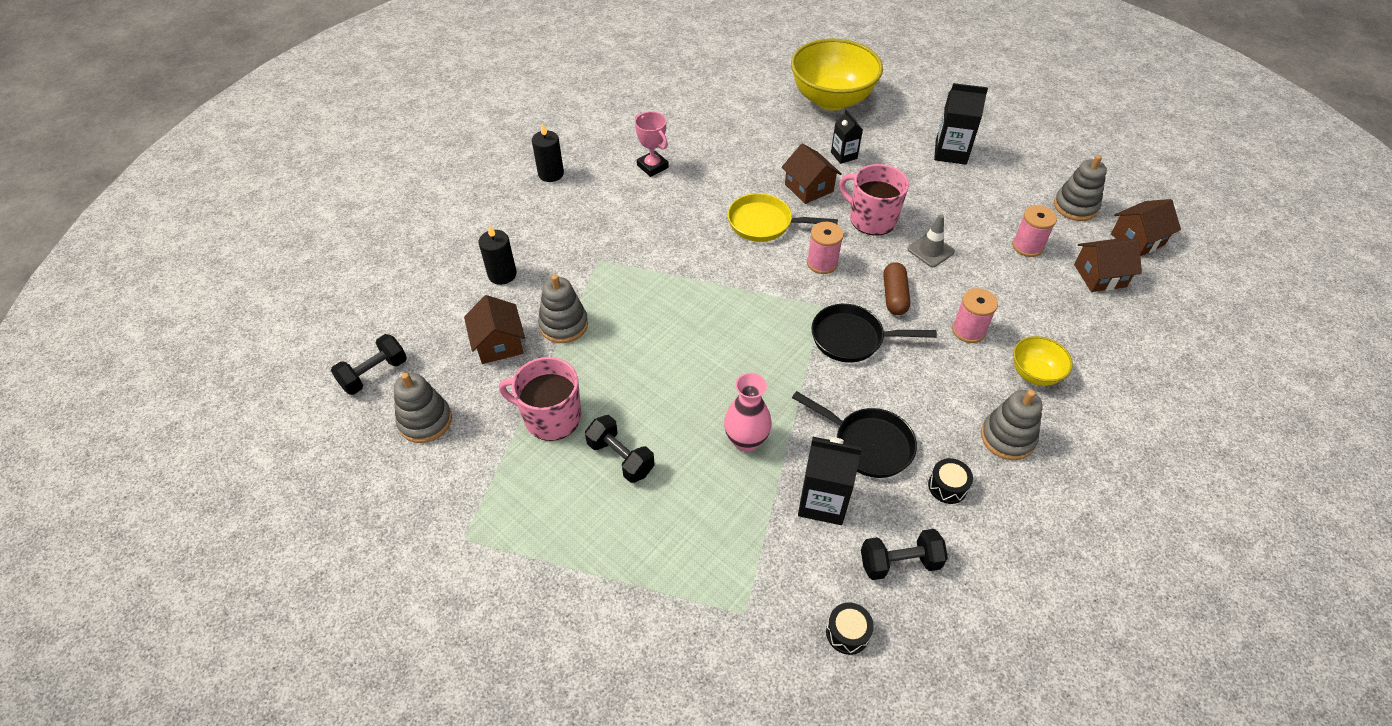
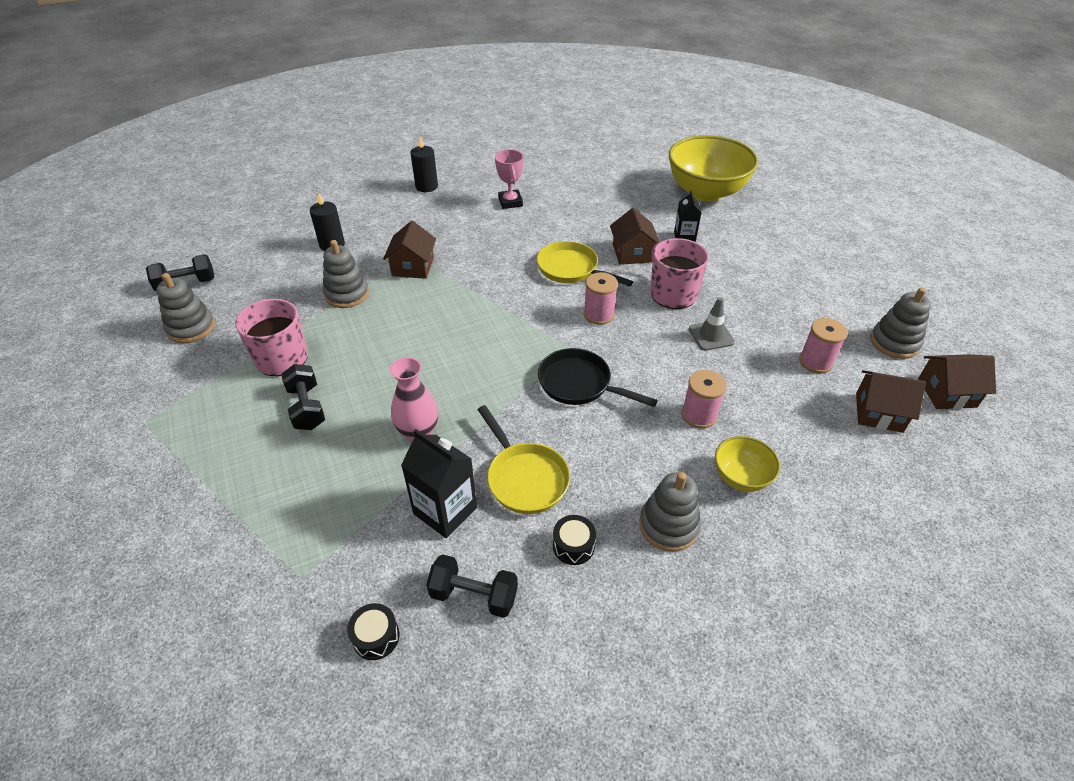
camera: 25 degrees right, 5 degrees down
brown house [464,295,525,364] -> brown house moved to [383,221,436,279]
black pan [792,391,917,478] -> yellow pan [478,405,570,514]
brown capsule [884,262,910,315] -> none
black carton [934,83,988,165] -> none

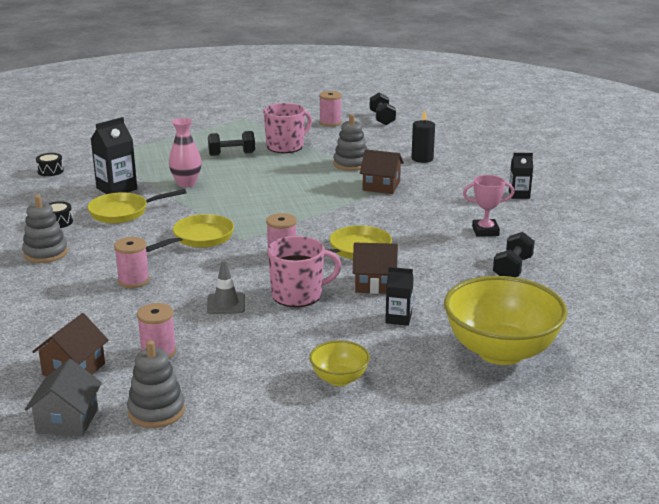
camera: 100 degrees right, 20 degrees down
grey stacking toy [156,273,215,343] -> pink spool [319,91,342,127]
black candle [410,137,438,192] -> black carton [509,153,533,199]
black dumbbell [426,554,518,618] -> black dumbbell moved to [493,232,535,277]
black pan [538,348,658,407] -> yellow pan [146,214,234,252]
yellow bowl [715,436,780,492] -> yellow bowl moved to [309,340,370,386]
brown house [918,354,996,409] -> grey house [25,359,102,437]

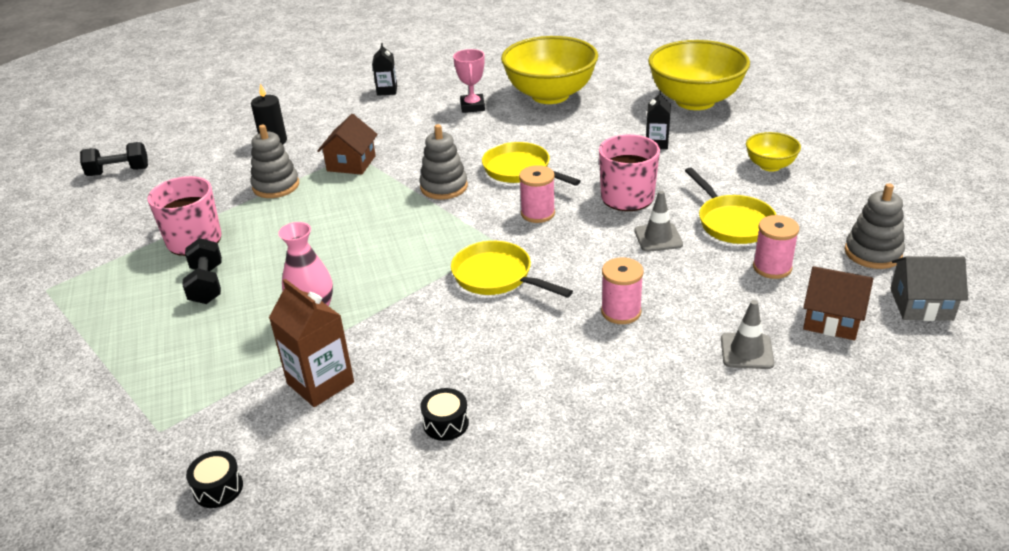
camera: 90 degrees left, 10 degrees up
grey stacking toy [22,195,68,263] -> grey stacking toy moved to [419,124,468,200]
yellow pan [87,189,186,224] -> yellow pan moved to [685,167,776,244]
black carton [91,117,137,194] -> brown carton [269,279,354,407]
pink spool [319,91,342,127] -> none
brown house [353,243,398,294] -> none
black dumbbell [493,232,535,277] -> yellow bowl [501,36,598,104]
none -> grey traffic cone [721,300,775,369]

